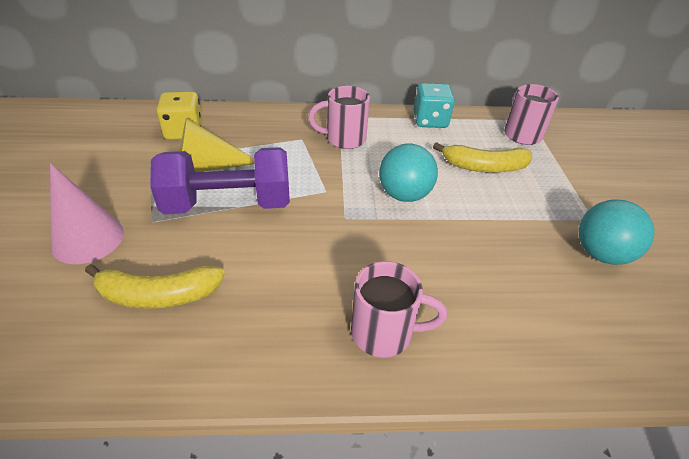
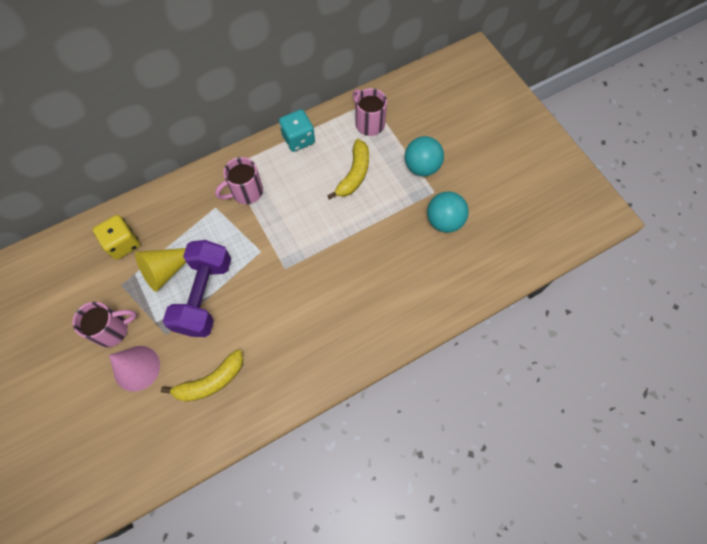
camera: 25 degrees left, 25 degrees up
purple dumbbell [150,147,290,214] -> purple dumbbell turned 45 degrees counterclockwise [163,240,231,337]
pink mug [351,261,447,357] -> pink mug moved to [73,302,137,347]
turquoise ball [379,143,438,202] -> turquoise ball moved to [405,136,444,176]
yellow banana [433,142,533,173] -> yellow banana turned 45 degrees counterclockwise [327,139,369,199]

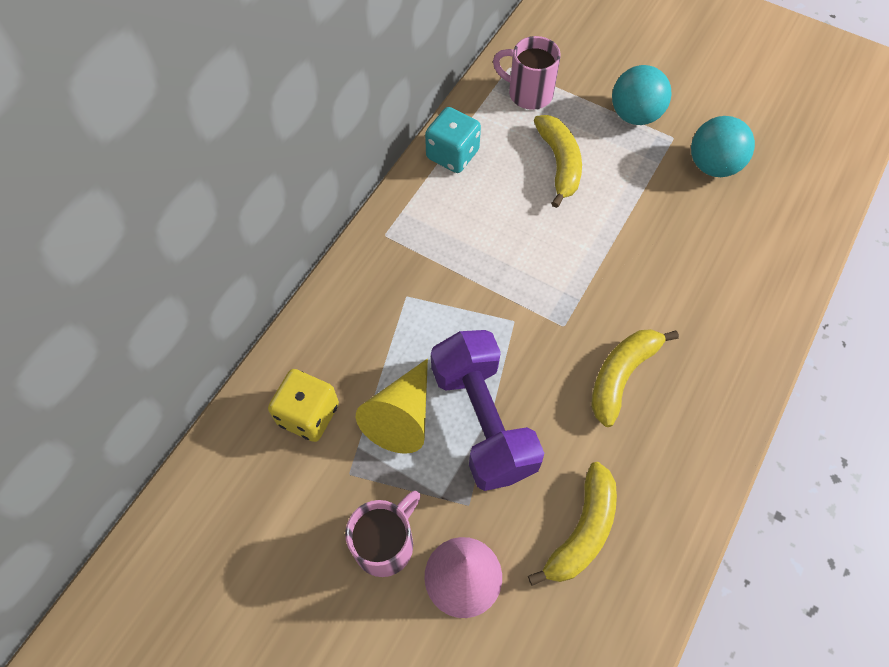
camera: 30 degrees left, 5 degrees down
pink mug [215,157,263,204] -> none
none -> yellow banana [591,329,679,427]

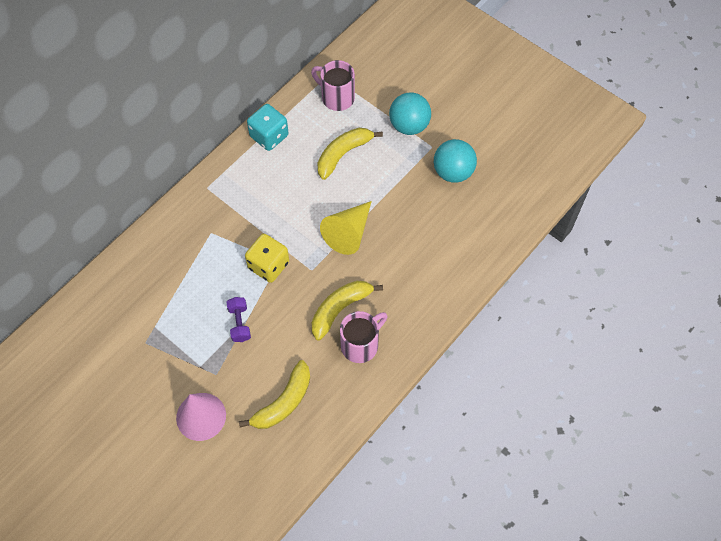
camera: 10 degrees right, 0 degrees up
yellow dice [268,369,339,442] -> yellow dice moved to [245,234,289,283]
pink mug [345,491,420,577] -> pink mug moved to [340,311,387,363]
yellow cone [356,359,428,454] -> yellow cone moved to [320,201,372,255]
purple dumbbell [431,330,544,491] -> purple dumbbell [227,297,251,342], size x0.44
yellow banana [534,115,582,208] -> yellow banana turned 135 degrees counterclockwise [317,128,383,180]

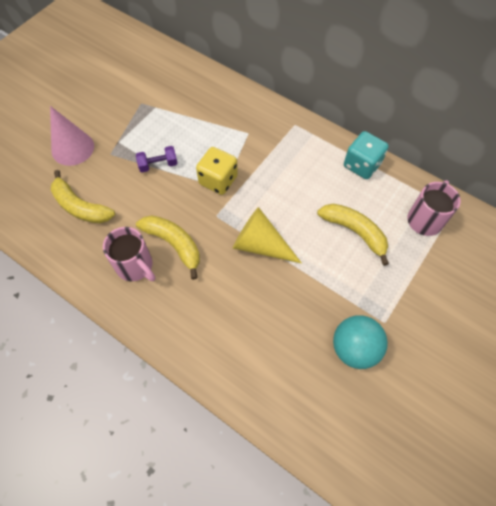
camera: 85 degrees right, 0 degrees up
turquoise ball [389,93,431,135] -> none

